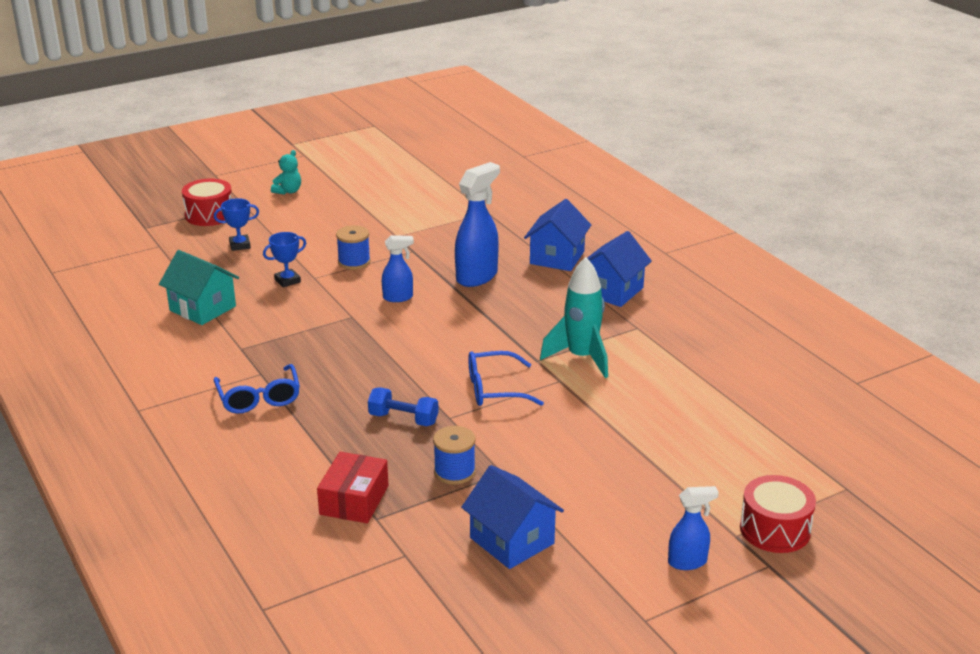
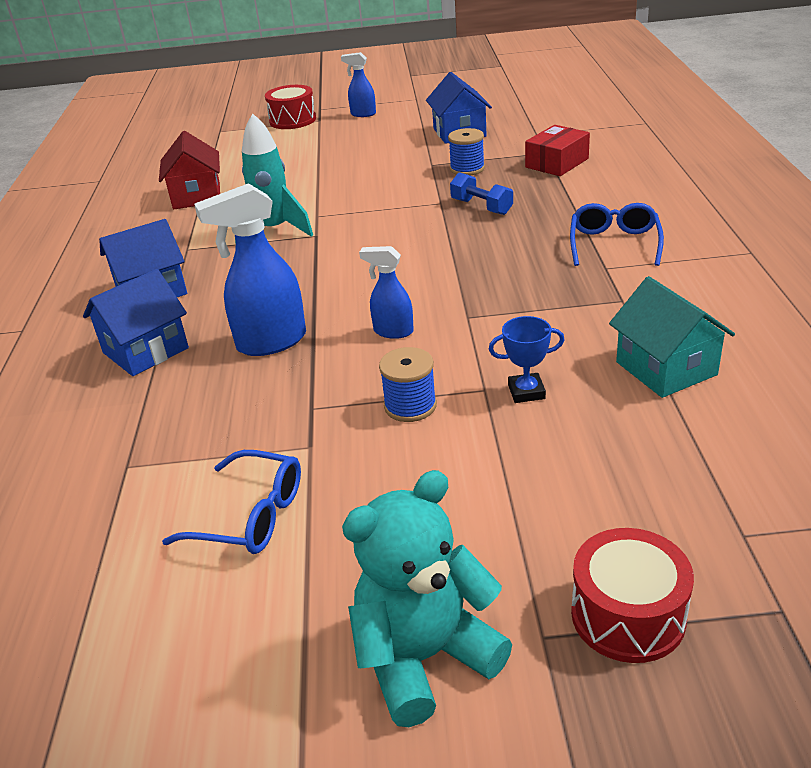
camera: 150 degrees left, 5 degrees up
blue trophy [214,198,259,251] -> none
turquoise teddy bear [271,150,301,195] -> turquoise teddy bear [342,470,512,727], size x2.02
blue glasses [468,351,544,406] -> blue glasses moved to [162,450,301,554]
none -> red house [159,131,220,209]

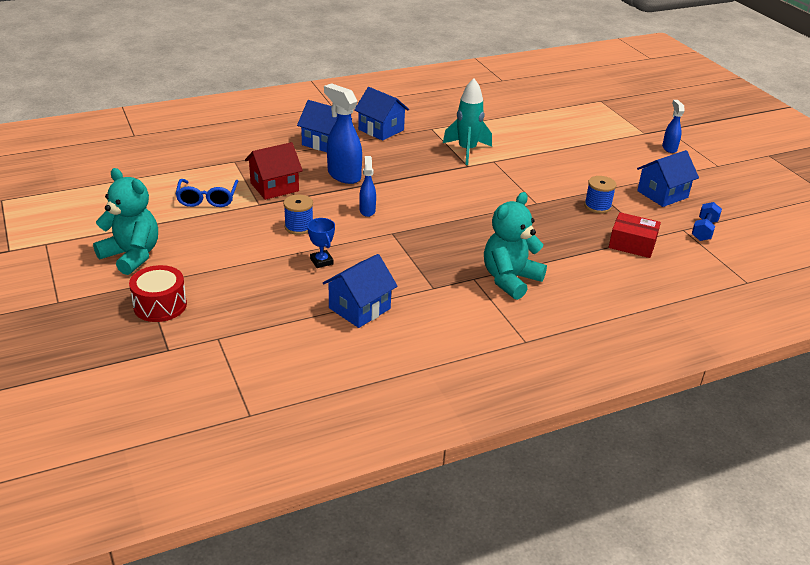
camera: 65 degrees right, 0 degrees up
red house [159,131,220,209] -> red house moved to [245,142,303,200]
red drum [265,85,316,129] -> none
blue dumbbell [450,172,513,215] -> blue dumbbell moved to [692,202,722,241]
blue glasses [570,203,664,266] -> turquoise teddy bear [484,192,547,300]
turquoise house [609,276,735,398] -> blue house [323,254,398,328]

